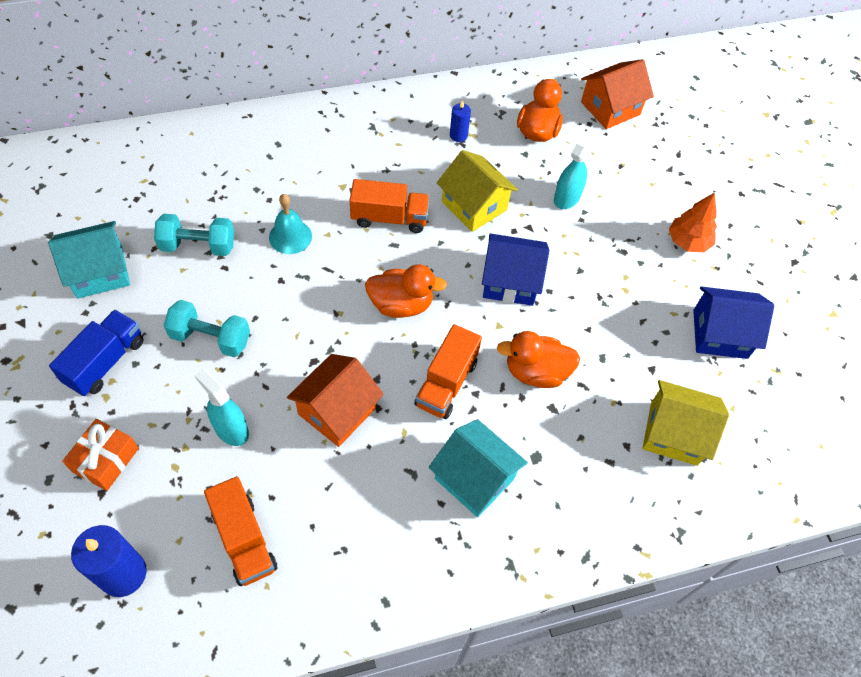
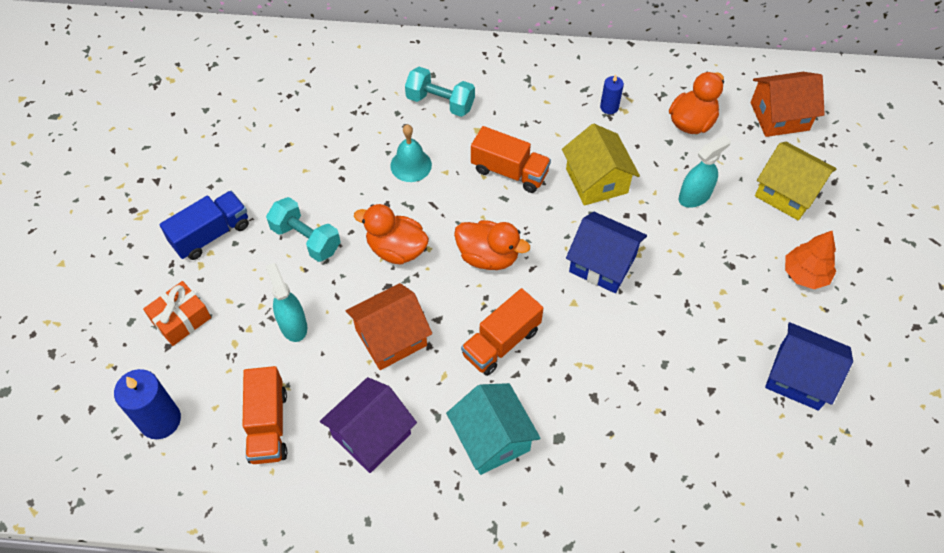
camera: 25 degrees right, 0 degrees up
turquoise house [48,221,130,299] -> none
turquoise dumbbell [154,214,234,256] -> turquoise dumbbell moved to [405,67,475,117]
orange duck [497,331,580,388] -> orange duck moved to [354,204,429,264]
yellow house [643,380,729,466] -> yellow house moved to [755,142,837,220]
none -> purple house [320,377,417,473]

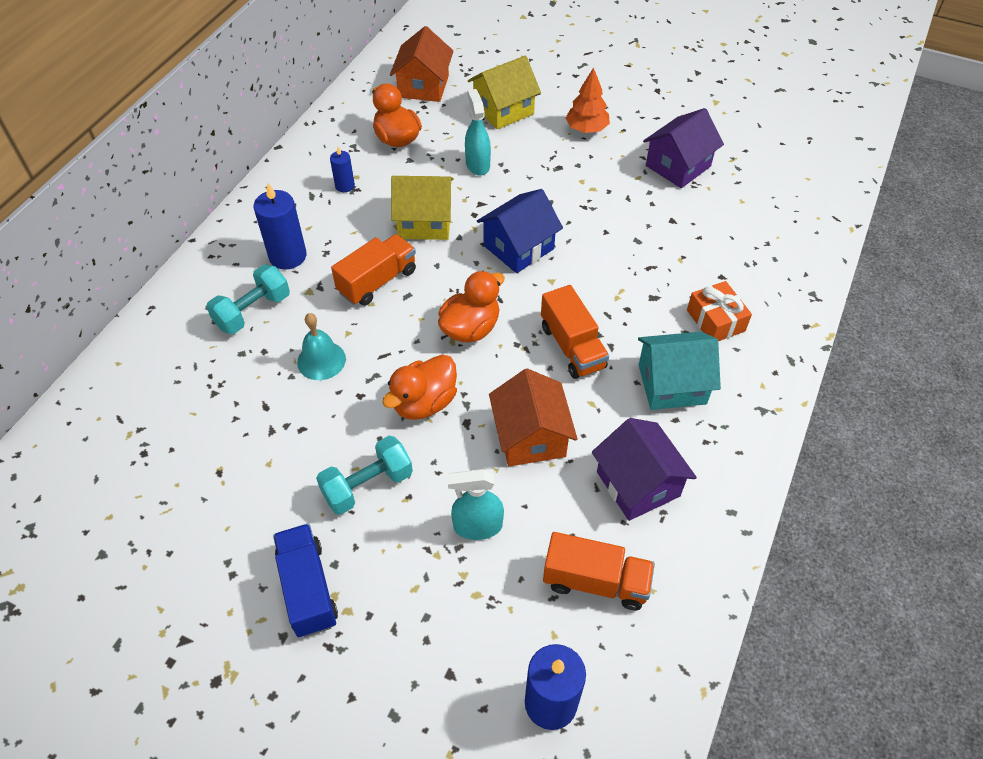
camera: 70 degrees left, 5 degrees down
orange gift [143,281,211,346] -> orange gift moved to [687,281,752,341]
blue house [765,322,853,411] -> purple house [643,108,724,188]
none -> blue candle [254,183,306,270]

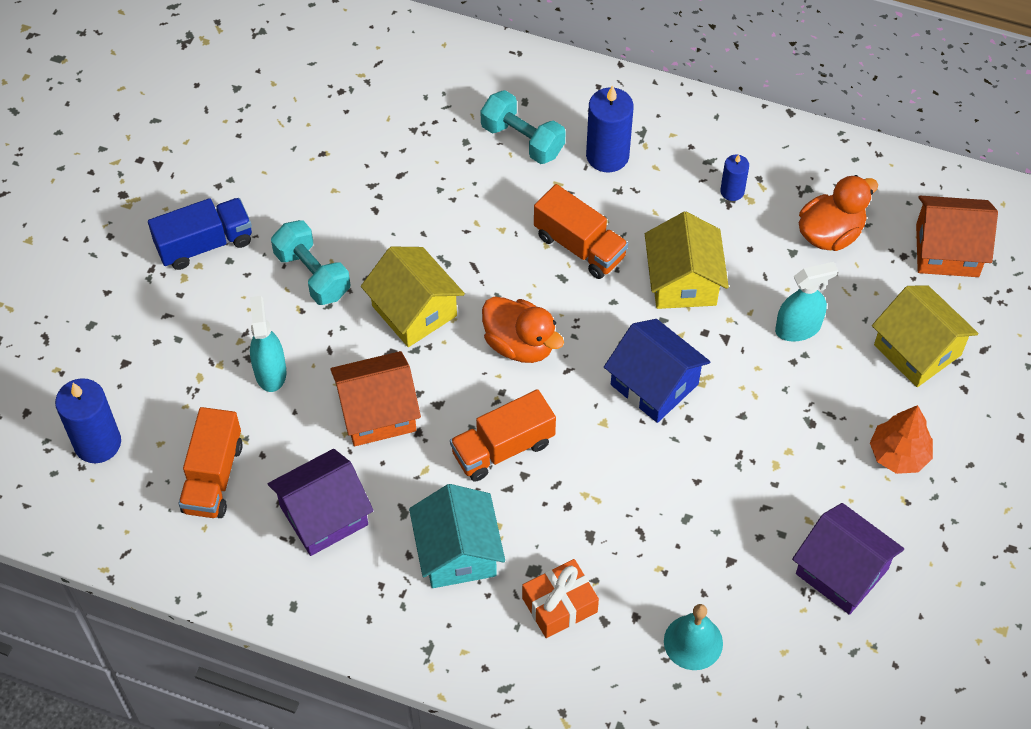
camera: 85 degrees right, 5 degrees up
turquoise bell [297,313,346,380] -> turquoise bell moved to [664,604,723,670]
orange duck [382,354,457,420] -> yellow house [361,246,465,347]

